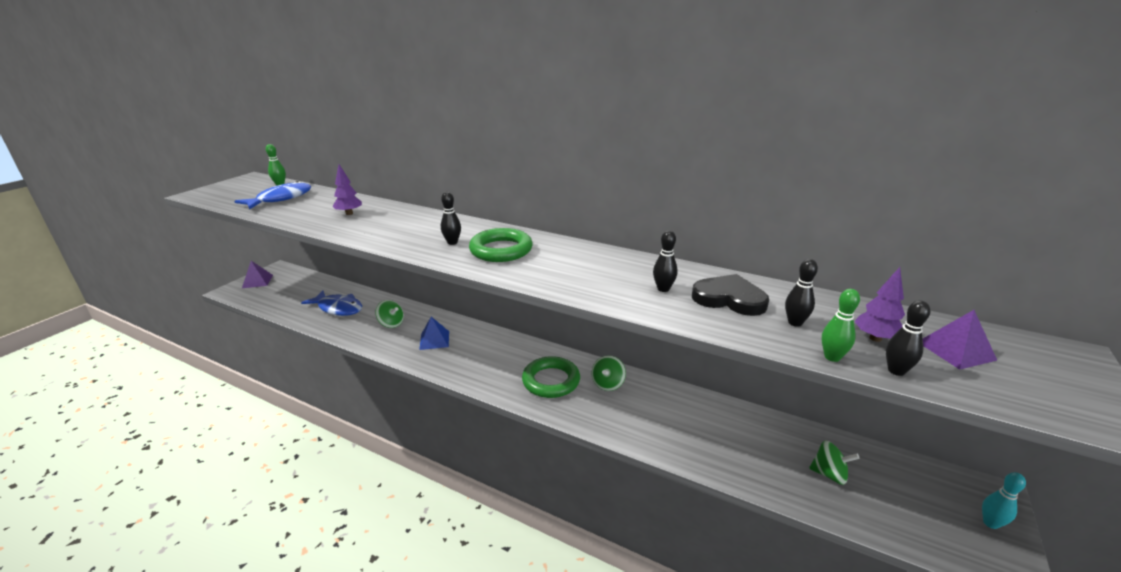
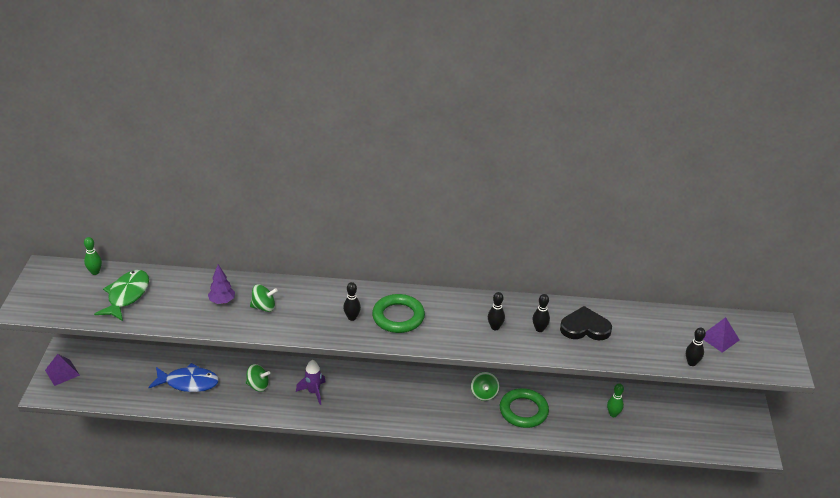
camera: 25 degrees left, 10 degrees up
blue fish [234,181,311,210] -> green fish [94,270,149,321]
blue pyramid [419,317,449,350] -> purple rocket [296,360,326,405]
green ring [522,356,580,398] -> green ring moved to [500,388,549,428]
black bowling pin [785,259,818,327] -> black bowling pin moved to [488,292,505,330]
green spinning top [809,440,860,485] -> green spinning top moved to [250,284,277,312]
green bowling pin [822,289,860,362] -> green bowling pin moved to [607,383,624,417]
purple tree [854,267,905,342] -> none
turquoise bowling pin [982,472,1026,529] -> none

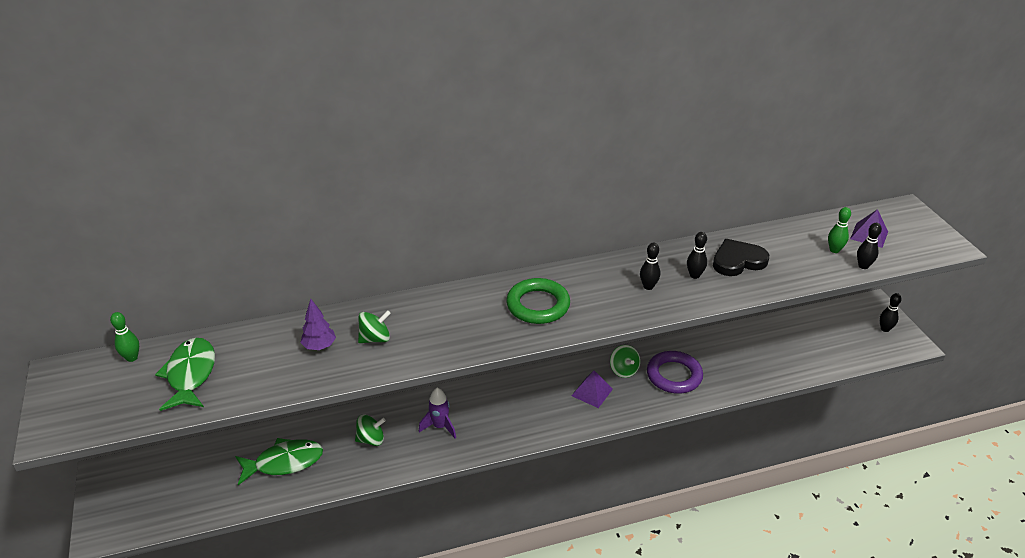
camera: 20 degrees left, 0 degrees up
purple pyramid [45,354,80,386] -> purple pyramid moved to [572,371,613,408]
blue fish [149,363,219,392] -> green fish [235,438,323,485]
black bowling pin [343,282,361,321] -> black bowling pin moved to [879,293,902,332]
green ring [500,388,549,428] -> purple ring [647,351,703,394]
green bowling pin [607,383,624,417] -> green bowling pin moved to [828,207,851,253]

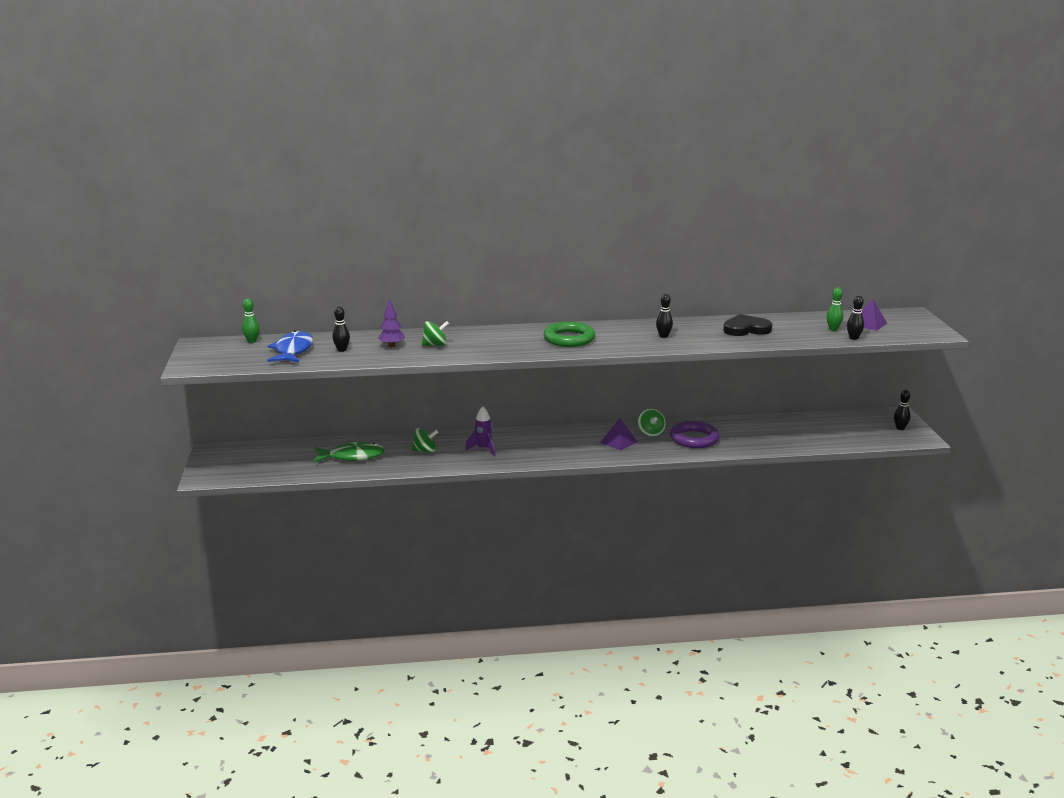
camera: 10 degrees right, 15 degrees down
green fish [155,338,215,411] -> blue fish [267,330,313,362]
black bowling pin [687,232,707,279] -> black bowling pin moved to [332,307,350,352]

